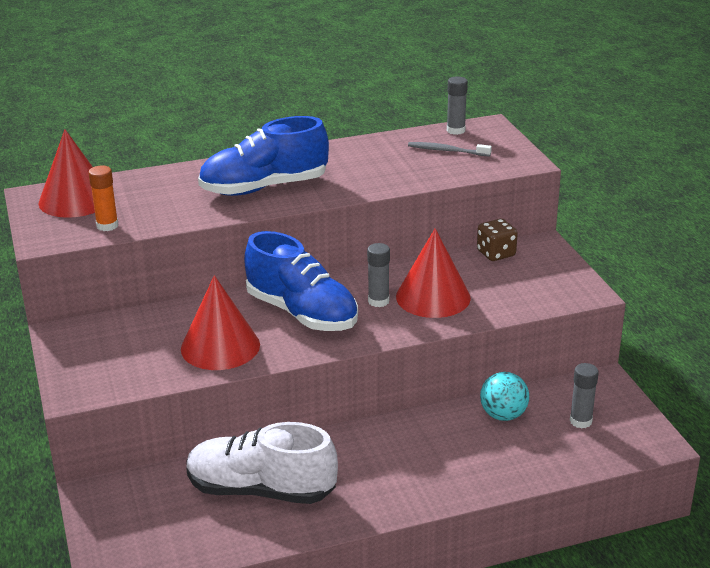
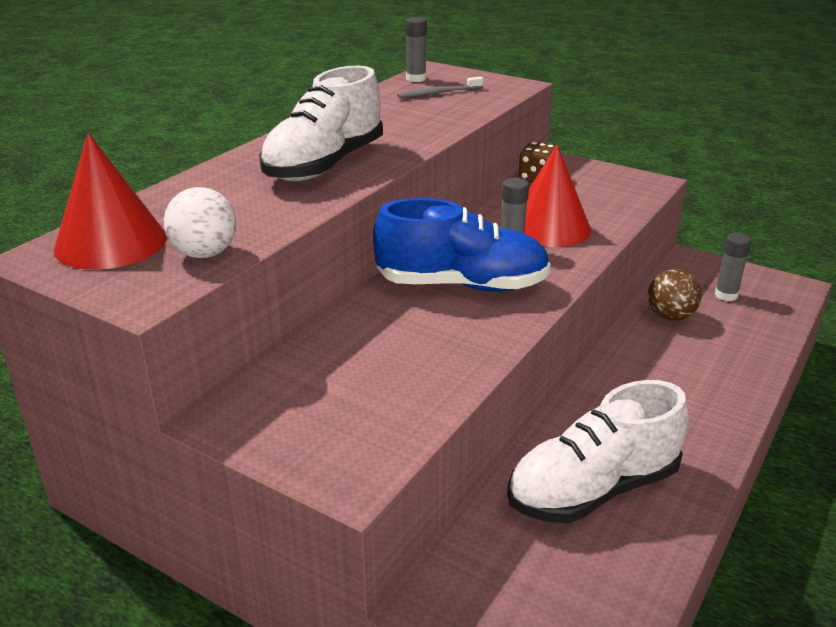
camera: 40 degrees left, 0 degrees up
orange glue stick [88,165,119,231] -> white ball [164,187,236,258]
red cone [181,275,260,370] -> none
blue shoe [198,116,329,196] -> white shoe [259,66,383,181]
turquoise ball [480,372,529,421] -> brown ball [648,269,702,321]

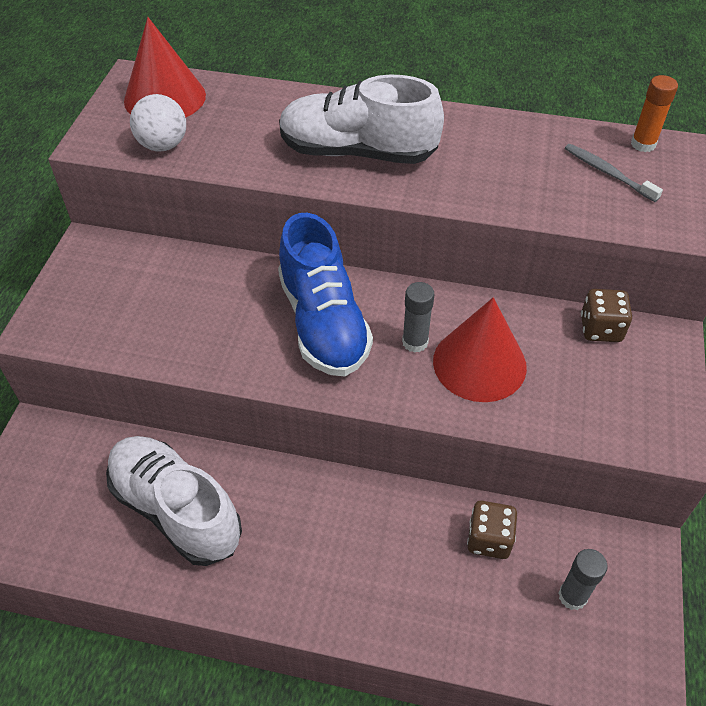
camera: 70 degrees right, 20 degrees up
grey glue stick [405,17,427,82] -> orange glue stick [631,75,678,152]
brown ball [648,269,702,321] -> brown dice [467,501,517,559]

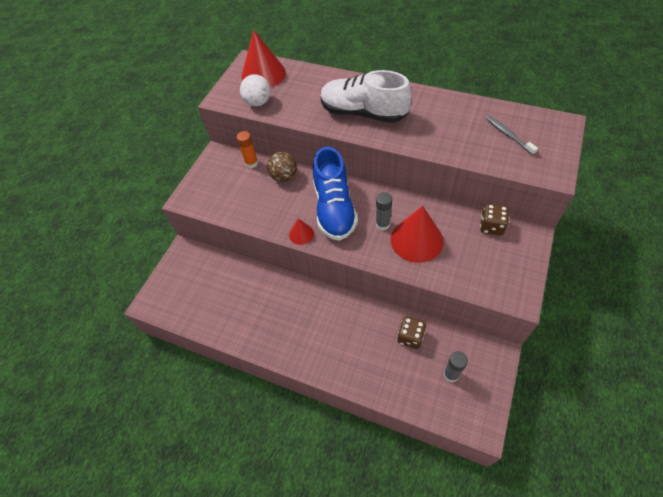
camera: 15 degrees right, 5 degrees up
white shoe [106,436,242,566] -> none
orange glue stick [631,75,678,152] -> orange glue stick moved to [236,131,258,168]
none -> brown ball [267,152,297,182]
none -> red cone [289,218,314,245]

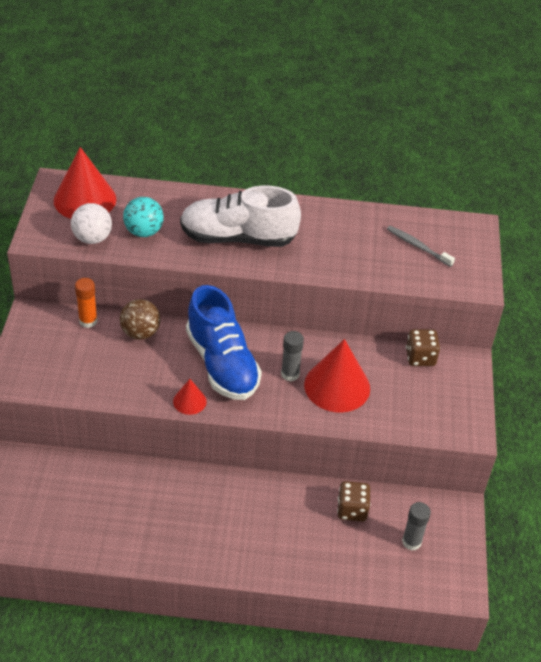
camera: 25 degrees left, 10 degrees down
none -> turquoise ball [123,197,164,237]

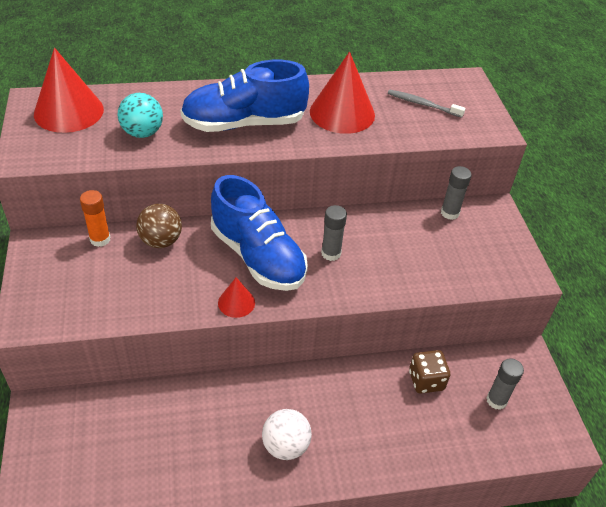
camera: 15 degrees left, 0 degrees up
white ball [71,203,112,244] -> white ball moved to [262,409,312,460]
white shoe [180,186,301,247] -> blue shoe [180,60,309,132]
red cone [304,339,370,412] -> red cone moved to [310,51,375,134]
brown dice [406,329,440,366] -> grey glue stick [441,166,472,220]

